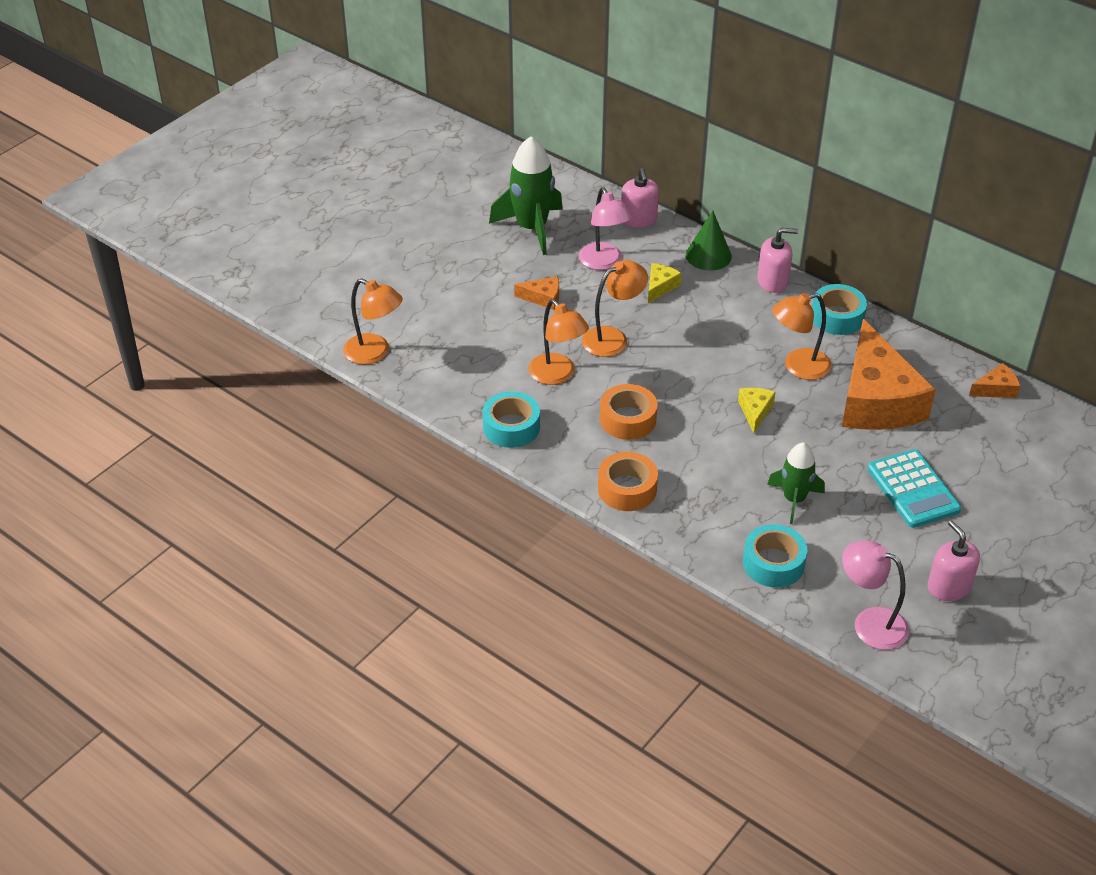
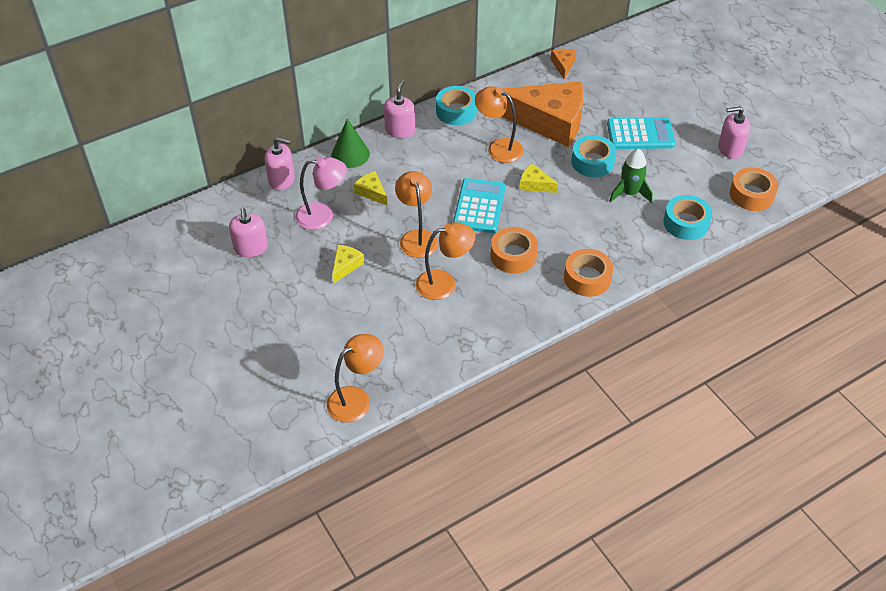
camera: 70 degrees left, 5 degrees up
turquoise tape [483,391,540,448] -> turquoise tape moved to [571,135,616,177]
green rocket [489,136,563,255] -> pink soap dispenser [229,208,268,257]
orange cheese [514,276,559,310] -> yellow cheese [332,245,364,284]
orange lamp [772,293,831,380] -> orange lamp turned 120 degrees clockwise [475,86,524,163]
pink lamp [842,541,909,650] -> orange tape [730,167,778,211]
none -> turquoise calculator [453,178,506,233]

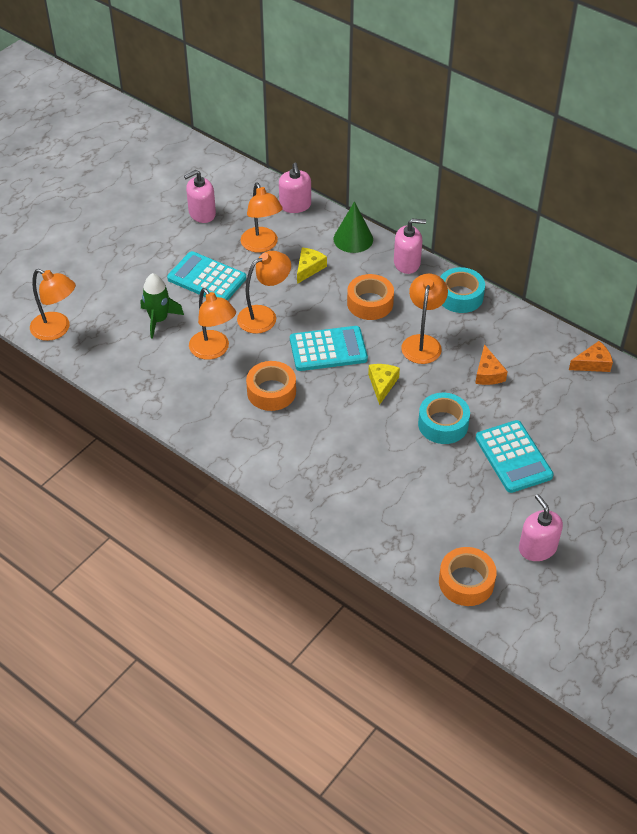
camera: 70 degrees right, 0 degrees up
pink lamp [295,157,347,230] -> orange lamp [241,183,283,252]
yellow cheese [332,245,364,284] -> turquoise calculator [167,251,246,301]
orange cheese [502,81,584,147] -> orange cheese [475,344,508,385], size x0.41
orange tape [564,249,613,297] -> orange tape moved to [347,274,394,320]
green rocket [610,149,653,203] -> green rocket moved to [141,273,184,339]
turquoise tape [663,195,712,240] -> none

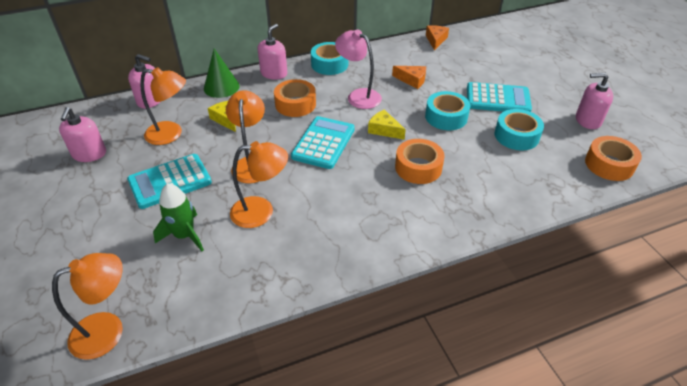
camera: 60 degrees left, 5 degrees down
orange tape [246,361,296,411] -> orange tape moved to [395,139,445,184]
orange lamp [401,274,448,364] -> pink lamp [335,30,382,109]
none -> turquoise tape [495,109,544,150]

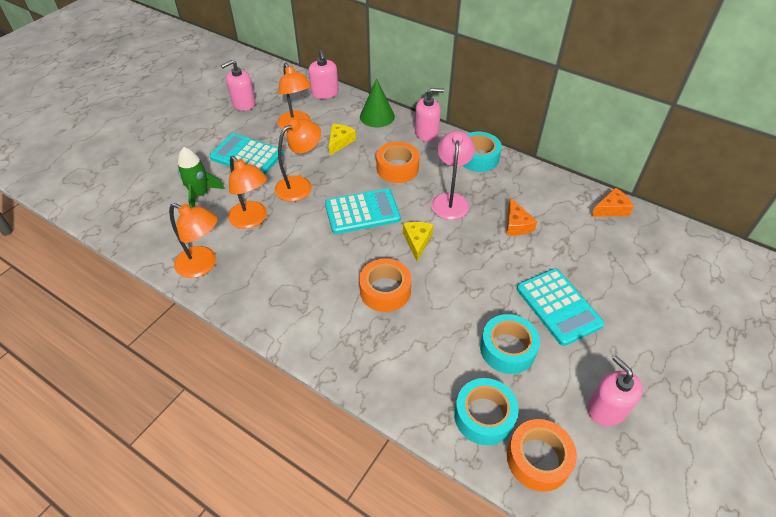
camera: 55 degrees right, 5 degrees up
orange lamp [52,253,123,360] -> orange lamp moved to [169,203,218,278]
turquoise tape [425,91,470,131] -> turquoise tape moved to [454,378,519,446]

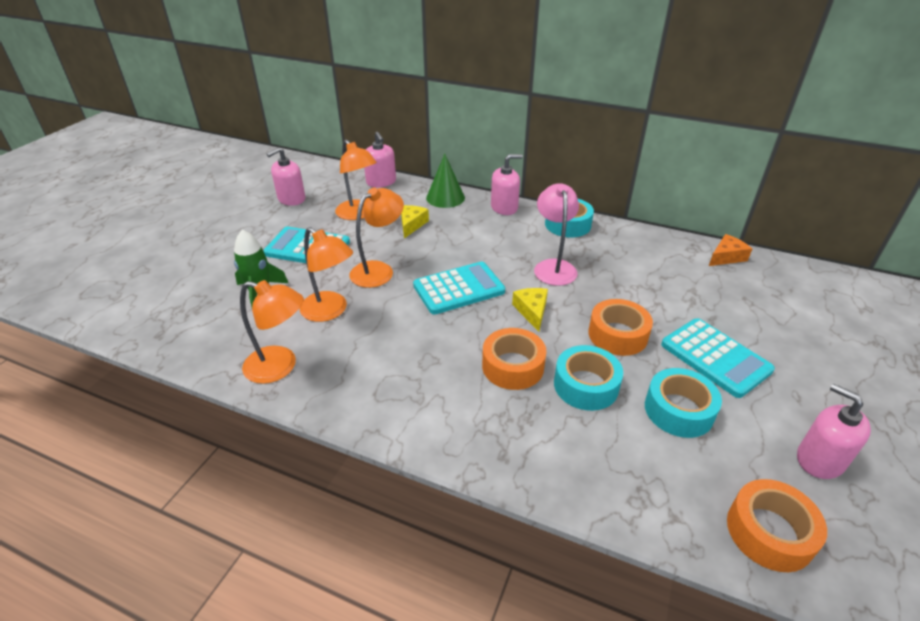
camera: 10 degrees left, 10 degrees down
orange tape [376,142,420,183] -> orange tape moved to [588,299,653,356]
turquoise tape [454,378,519,446] -> turquoise tape moved to [554,345,623,411]
orange cheese [506,197,537,236] -> none

